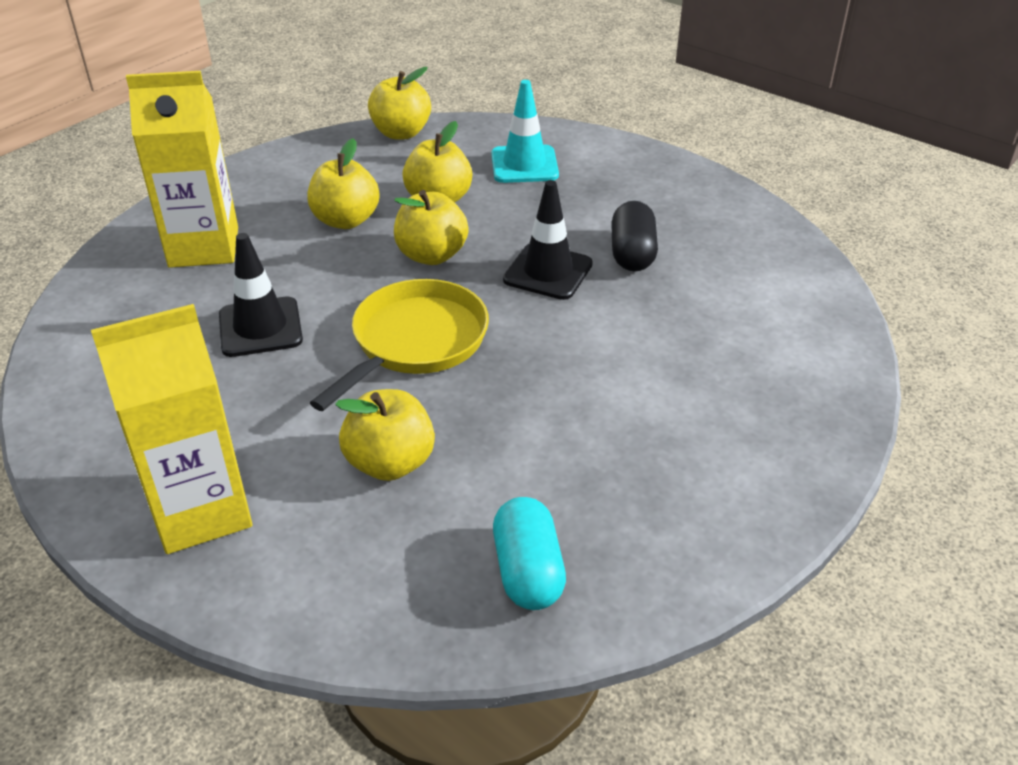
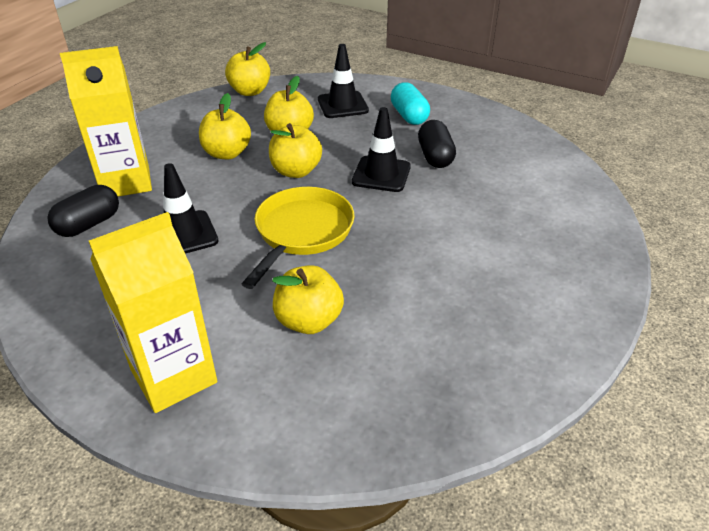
camera: 10 degrees left, 0 degrees up
turquoise traffic cone [491,80,559,183] -> black traffic cone [318,44,369,118]
turquoise capsule [493,497,566,610] -> turquoise capsule moved to [391,82,430,125]
none -> black capsule [47,185,119,237]

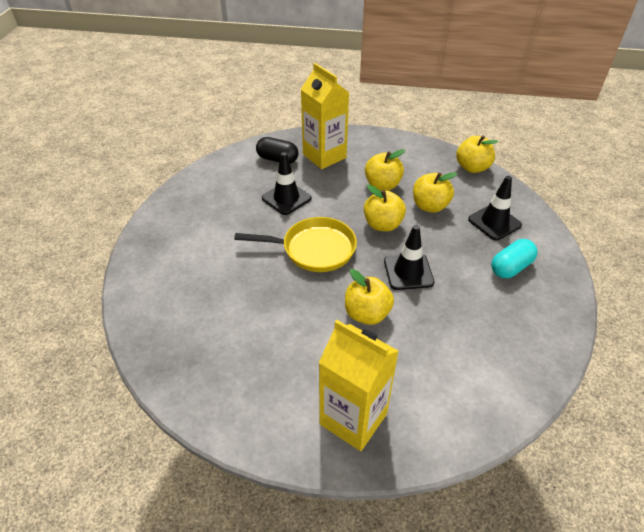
camera: 70 degrees right, 5 degrees up
yellow carton [89,212,217,413] -> yellow carton moved to [319,320,399,451]
yellow apple [272,265,344,334] -> yellow apple moved to [345,269,394,325]
black capsule [418,120,456,168] -> none

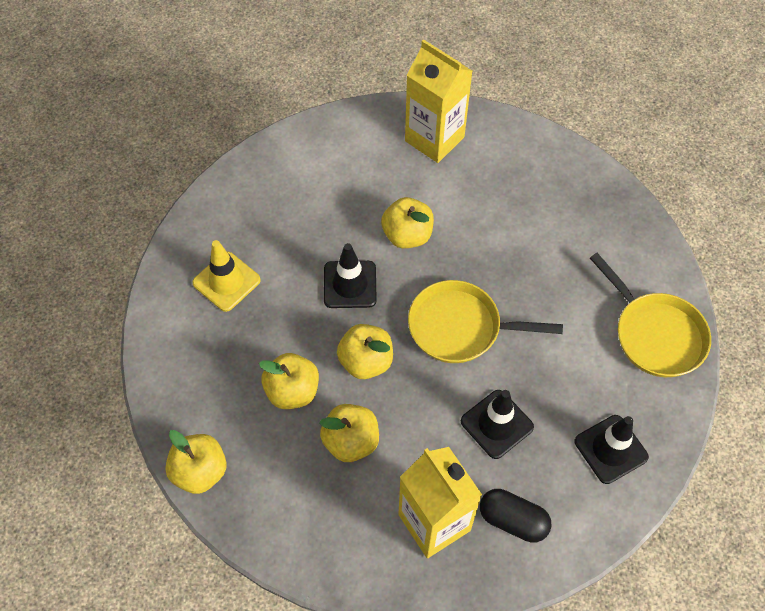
camera: 175 degrees left, 15 degrees up
black traffic cone [468,176,522,240] -> black traffic cone moved to [575,415,649,484]
turquoise capsule [491,239,538,278] -> yellow traffic cone [192,240,261,312]
none -> yellow pan [590,253,711,377]

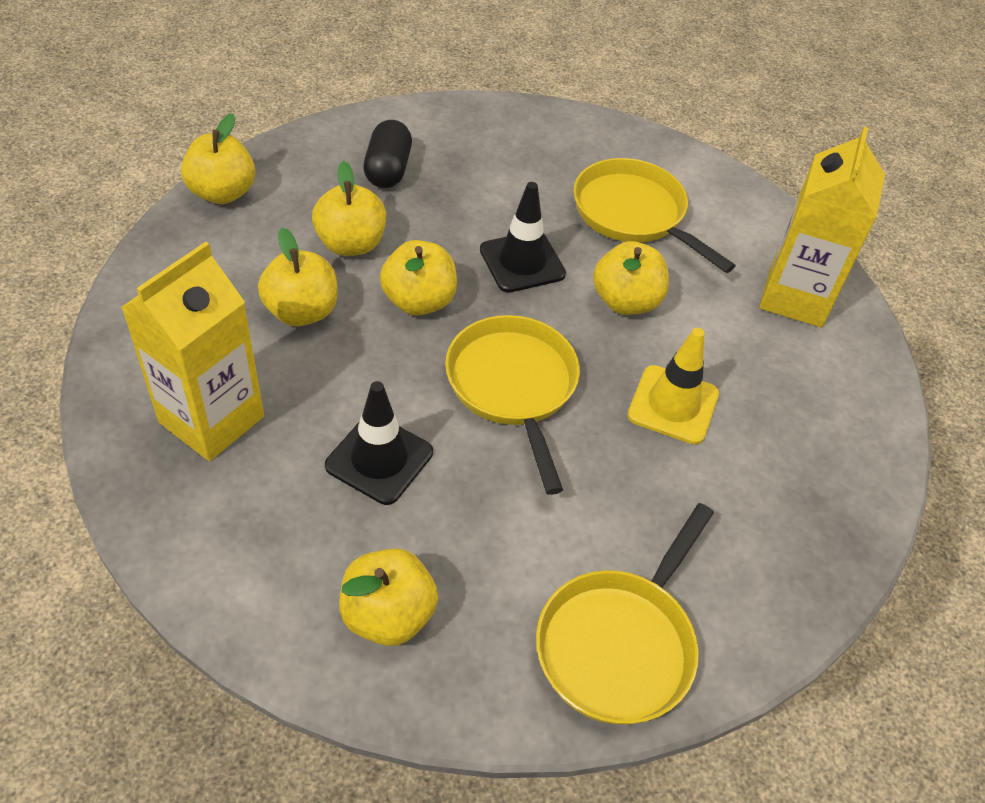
camera: 65 degrees right, 10 degrees down
yellow traffic cone [192,240,261,312] -> yellow traffic cone moved to [628,328,719,445]
black capsule [480,489,552,543] -> black capsule moved to [363,120,412,188]
black traffic cone [575,415,649,484] -> yellow apple [339,548,438,646]
none -> yellow pan [573,158,736,273]

